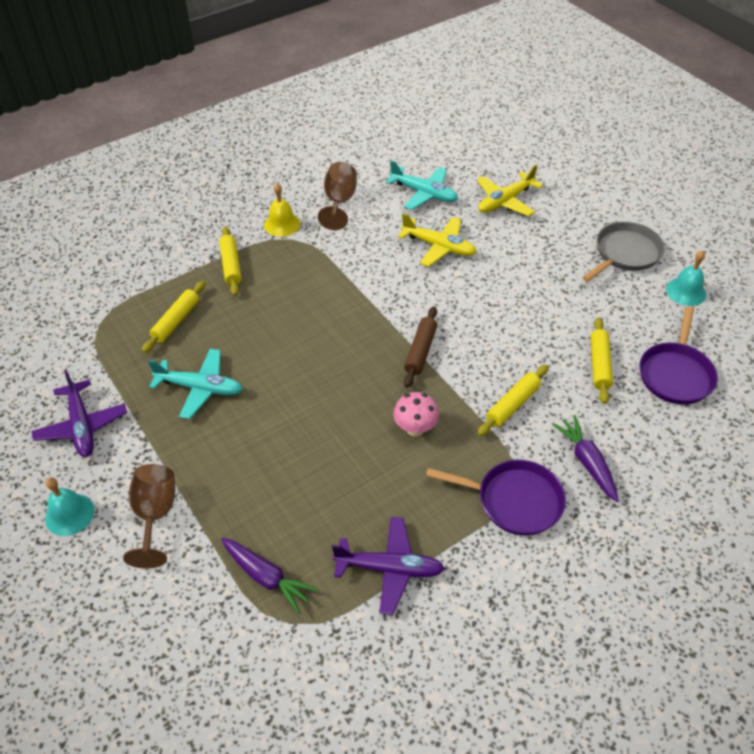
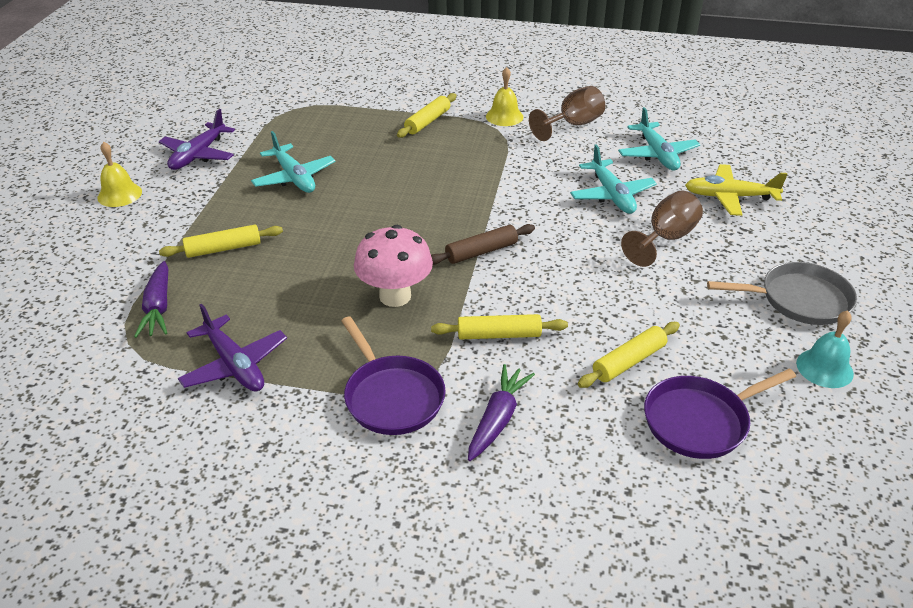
camera: 45 degrees right, 10 degrees down
turquoise bell [45,477,94,536] -> yellow bell [97,142,142,207]
brown goblet [123,464,175,569] -> brown goblet moved to [621,191,703,267]
yellow rolling pin [142,281,205,353] -> yellow rolling pin moved to [159,225,283,258]
pink mushroom [393,392,439,436] -> pink mushroom [354,225,433,307], size x1.54
yellow plane [398,213,477,267] -> turquoise plane [570,144,657,214]

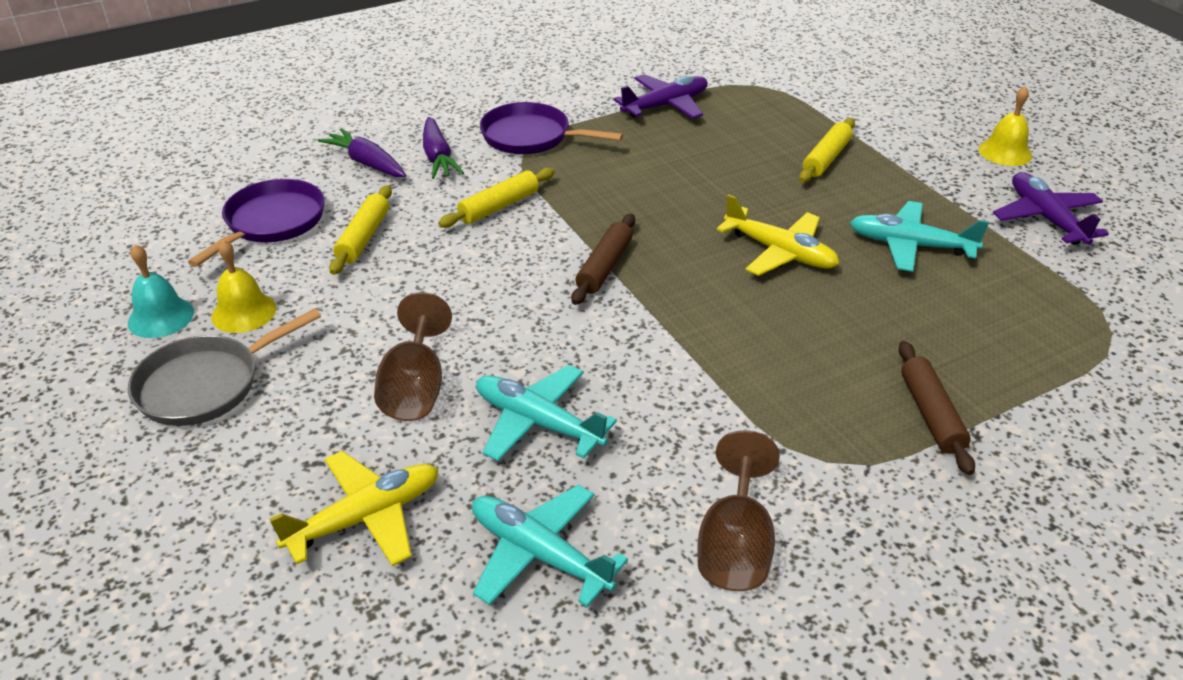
camera: 140 degrees right, 0 degrees up
purple carrot [134,261,168,338] -> purple carrot moved to [318,128,406,177]
purple plane [178,304,287,392] -> purple plane turned 135 degrees clockwise [613,74,708,119]
pink mushroom [354,225,433,307] -> none
yellow rolling pin [397,93,456,138] -> brown rolling pin [898,341,975,475]
yellow bell [486,67,523,126] -> yellow bell moved to [211,240,276,333]
none -> yellow plane [717,194,839,276]

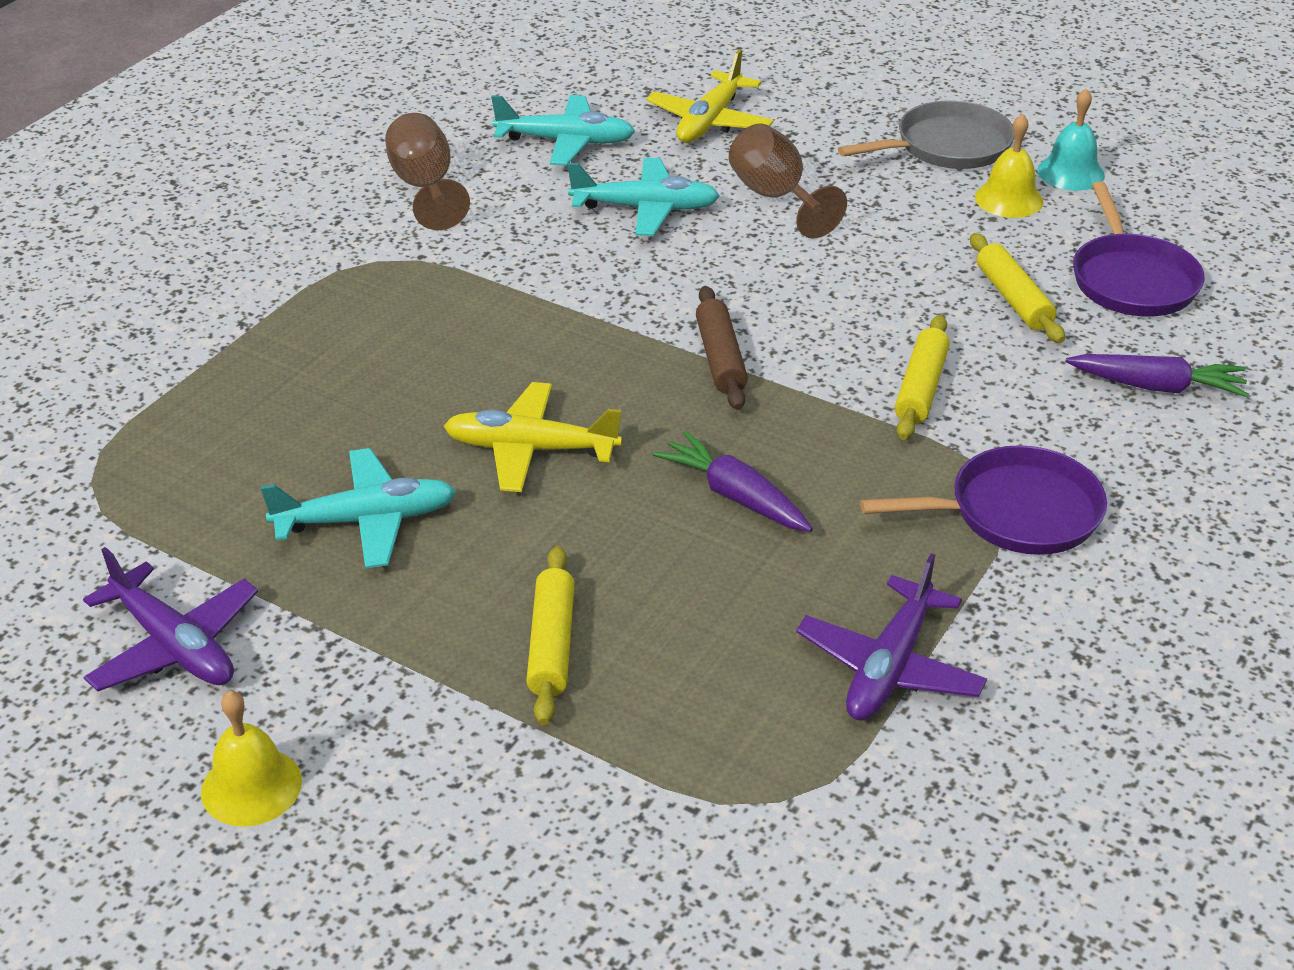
camera: 150 degrees right, 0 degrees up
grey pan [128,308,321,426] -> grey pan turned 45 degrees clockwise [838,101,1014,169]
purple carrot [423,117,464,179] -> purple carrot moved to [653,431,813,532]
brown rolling pin [898,341,975,475] -> none

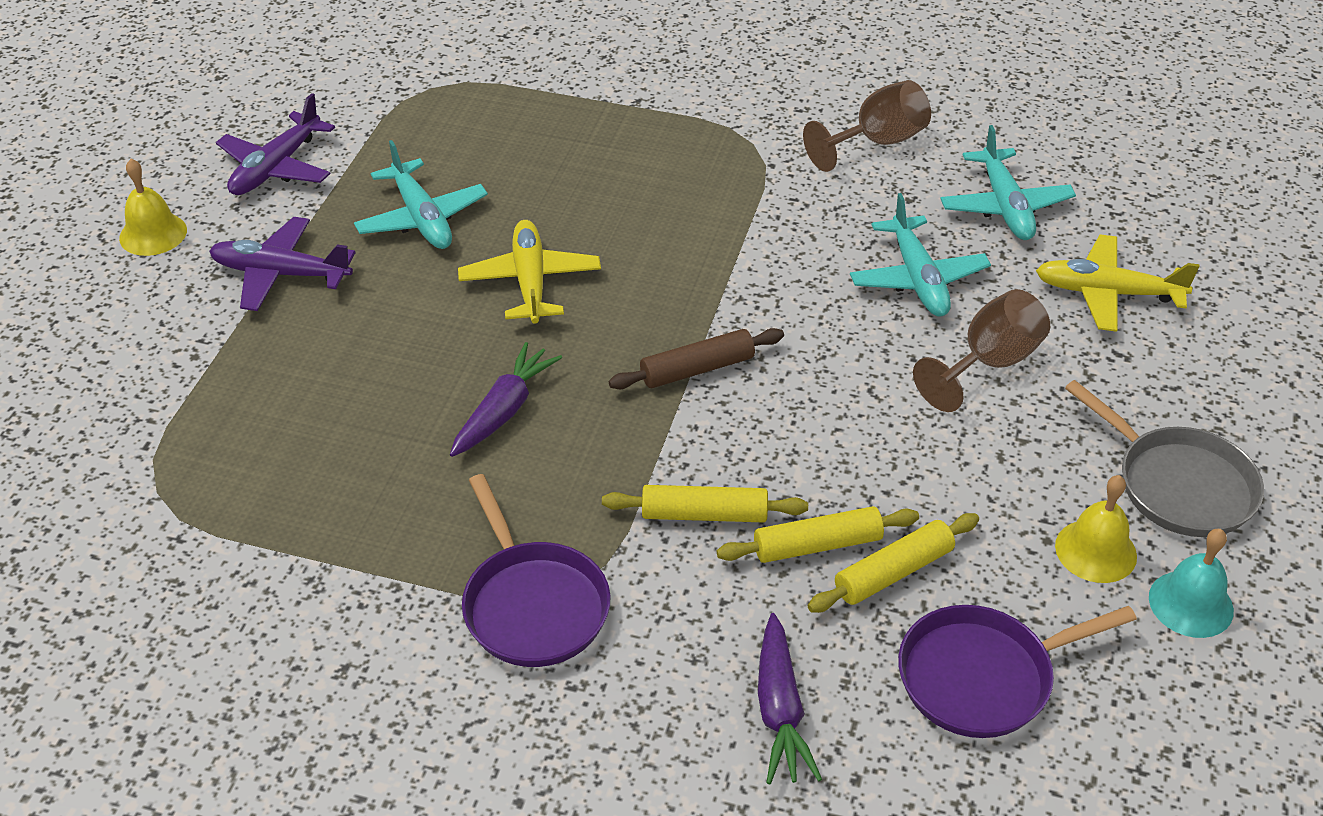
camera: 75 degrees right, 5 degrees up
yellow rolling pin [526,546,575,725] -> yellow rolling pin moved to [717,506,919,563]
purple plane [796,553,987,720] -> purple plane moved to [209,217,356,311]

